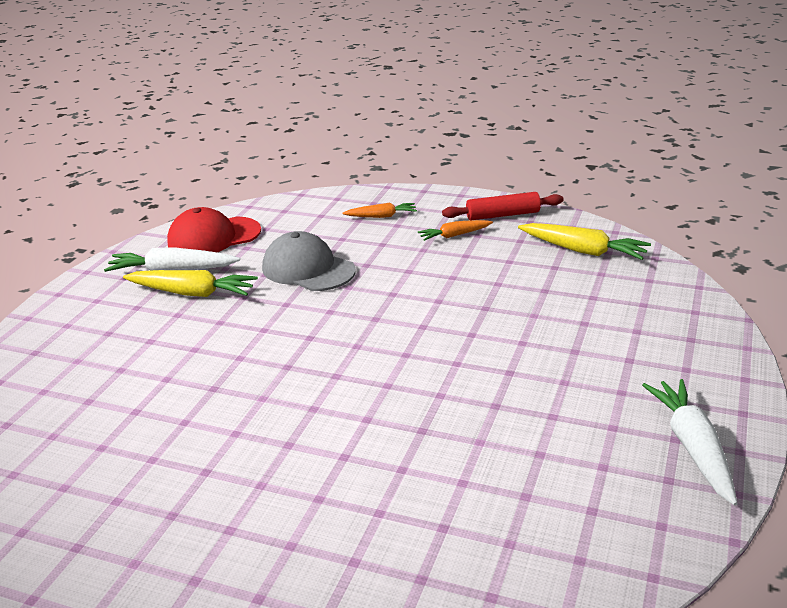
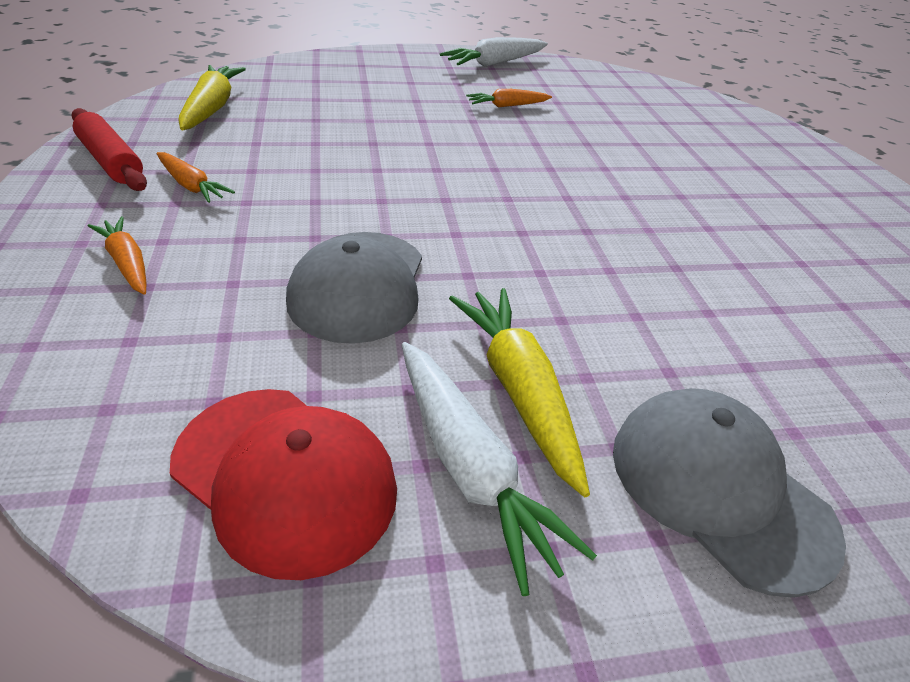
camera: 125 degrees left, 10 degrees up
none -> orange carrot [466,89,552,107]
none -> grey cap [613,388,846,598]

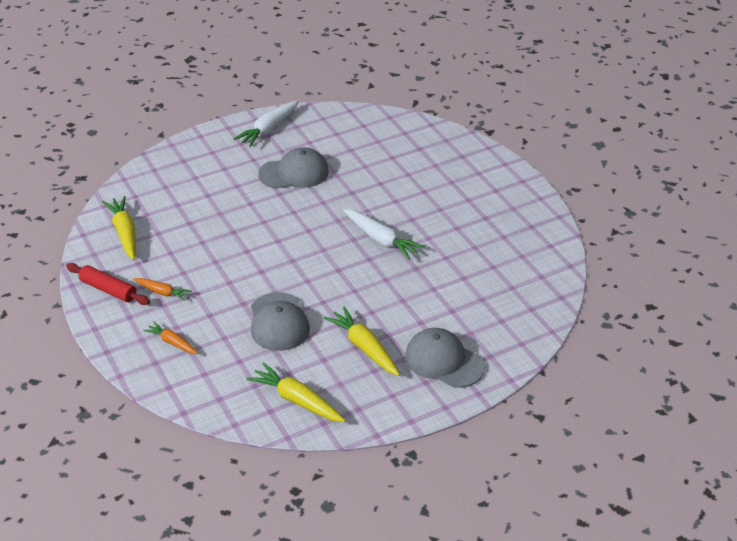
camera: 15 degrees left, 0 degrees up
red cap [170,389,397,580] -> yellow carrot [246,362,346,422]
white carrot [402,342,597,596] -> white carrot moved to [343,209,425,260]
orange carrot [466,89,552,107] -> grey cap [258,147,329,189]

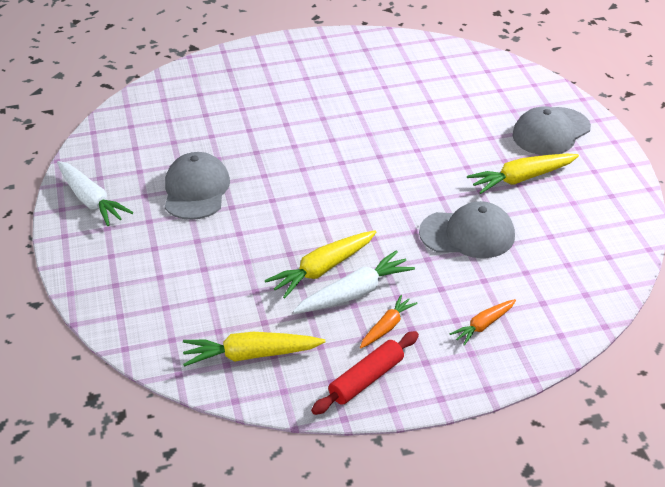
camera: 75 degrees left, 0 degrees up
yellow carrot [246,362,346,422] -> yellow carrot moved to [265,231,376,299]
white carrot [343,209,425,260] -> white carrot moved to [293,250,415,313]

